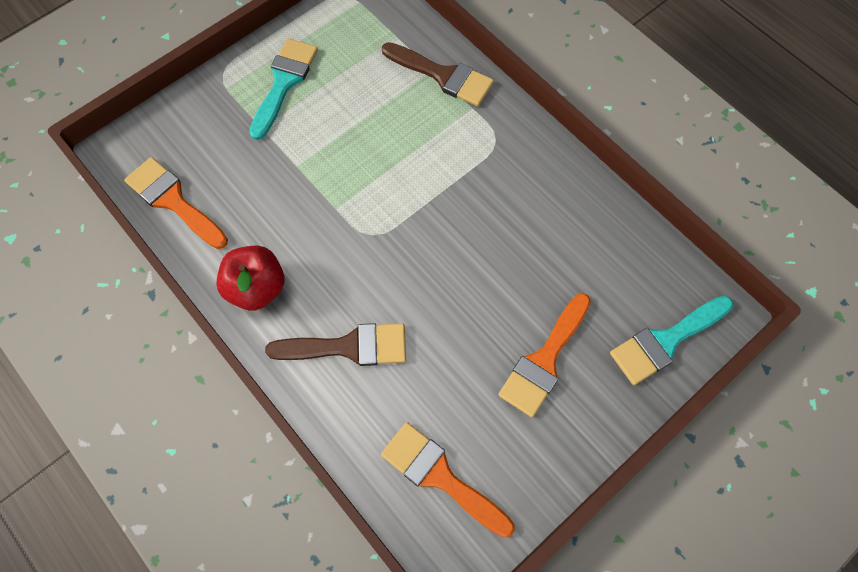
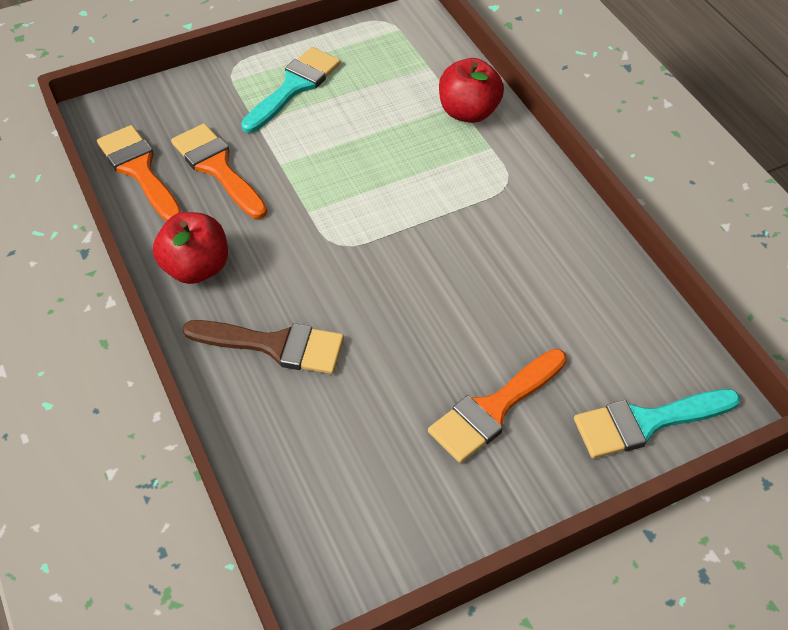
camera: 15 degrees right, 15 degrees down
orange brush [381,422,515,538] -> orange brush moved to [171,123,267,219]
brown brush [382,42,494,106] -> red apple [439,58,504,123]

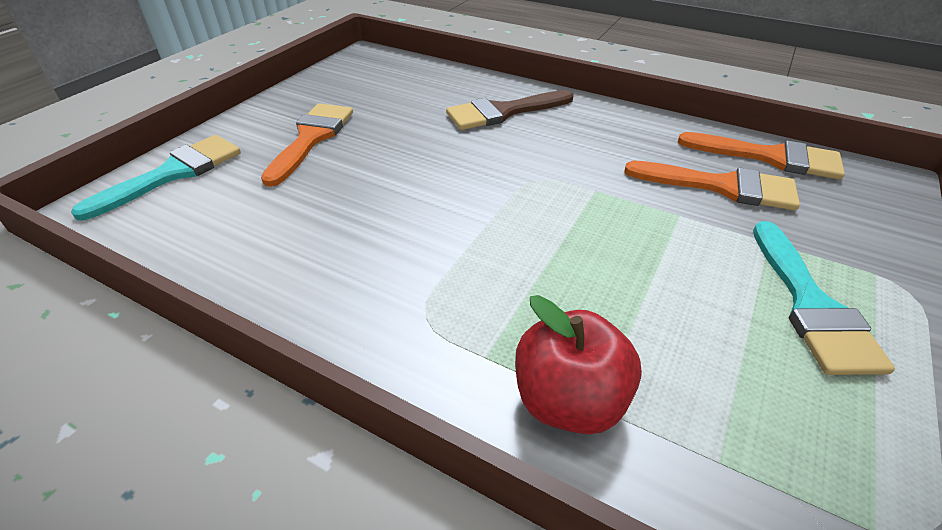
camera: 145 degrees right, 10 degrees down
red apple [153,212,228,284] -> none

